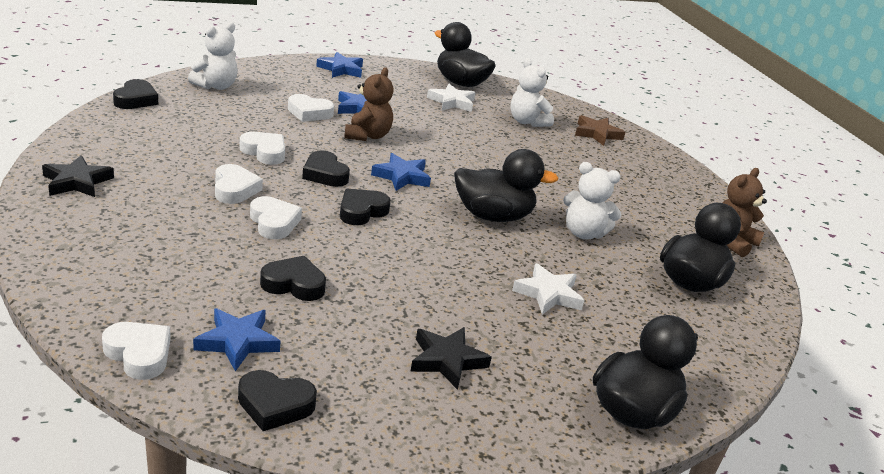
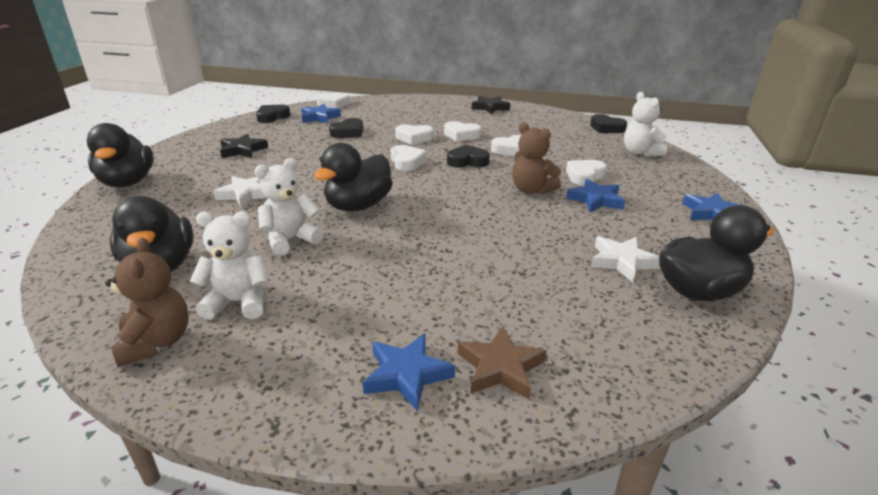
camera: 125 degrees right, 0 degrees up
black heart [340,189,391,225] -> white heart [391,145,427,171]
blue star [371,153,431,191] -> blue star moved to [363,334,455,411]
white teddy bear [510,58,554,127] -> white teddy bear moved to [190,211,269,320]

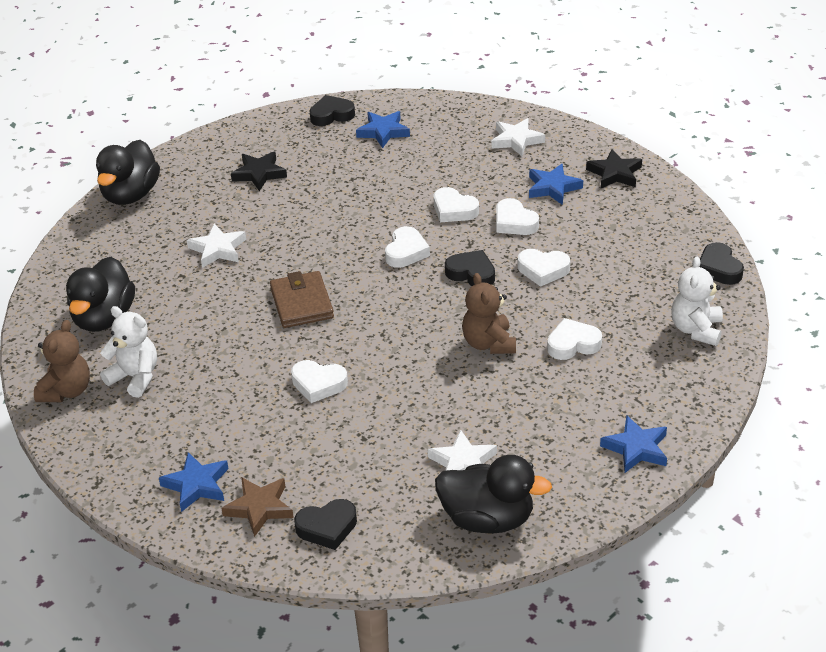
camera: 35 degrees right, 10 degrees up
white teddy bear [254,158,323,256] -> none
black duck [314,143,393,211] -> brown wallet [270,271,334,328]
white heart [317,93,350,108] -> white heart moved to [291,360,348,403]
black heart [329,118,363,138] -> black heart moved to [294,499,357,550]
blue star [566,179,625,212] -> blue star moved to [529,163,583,205]
none -> white star [491,118,545,156]

